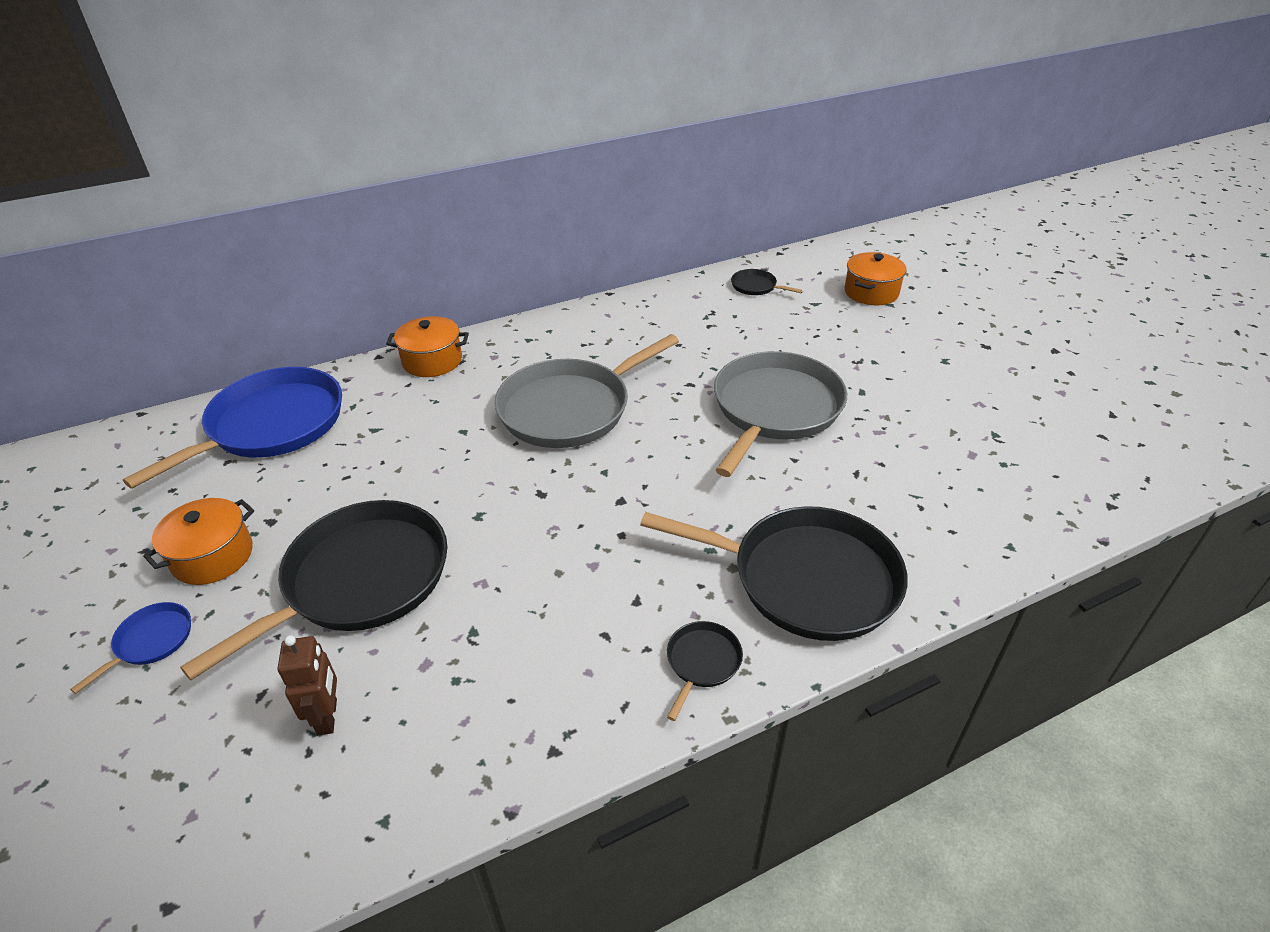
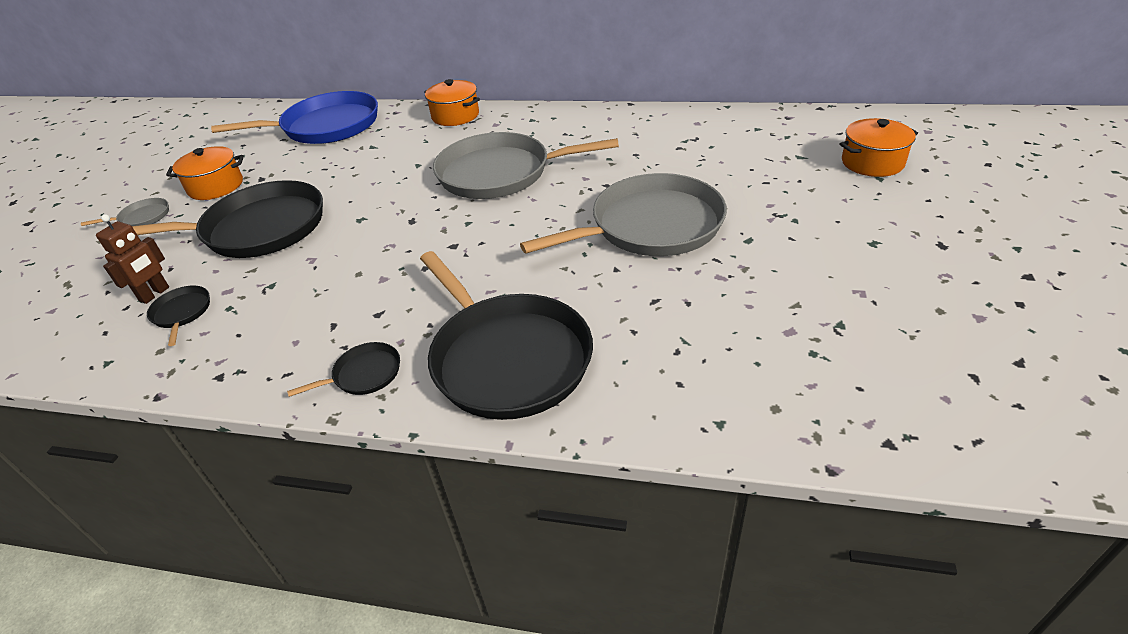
camera: 40 degrees right, 0 degrees up
blue pan [70,602,191,694] -> grey pan [81,198,169,226]
black pan [731,269,802,295] -> black pan moved to [147,286,210,346]

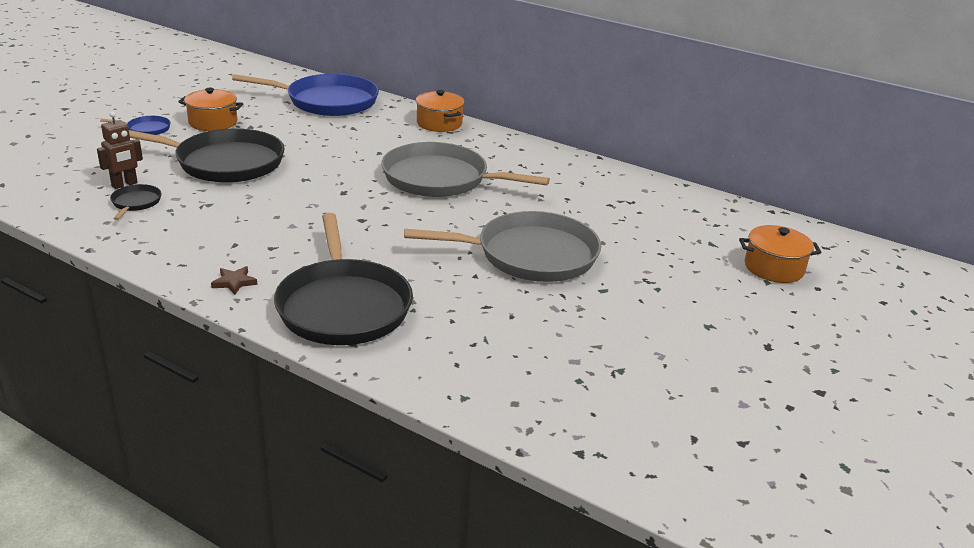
camera: 15 degrees right, 10 degrees down
grey pan [81,198,169,226] -> blue pan [100,116,171,135]
black pan [287,342,400,397] -> brown star [211,266,257,295]

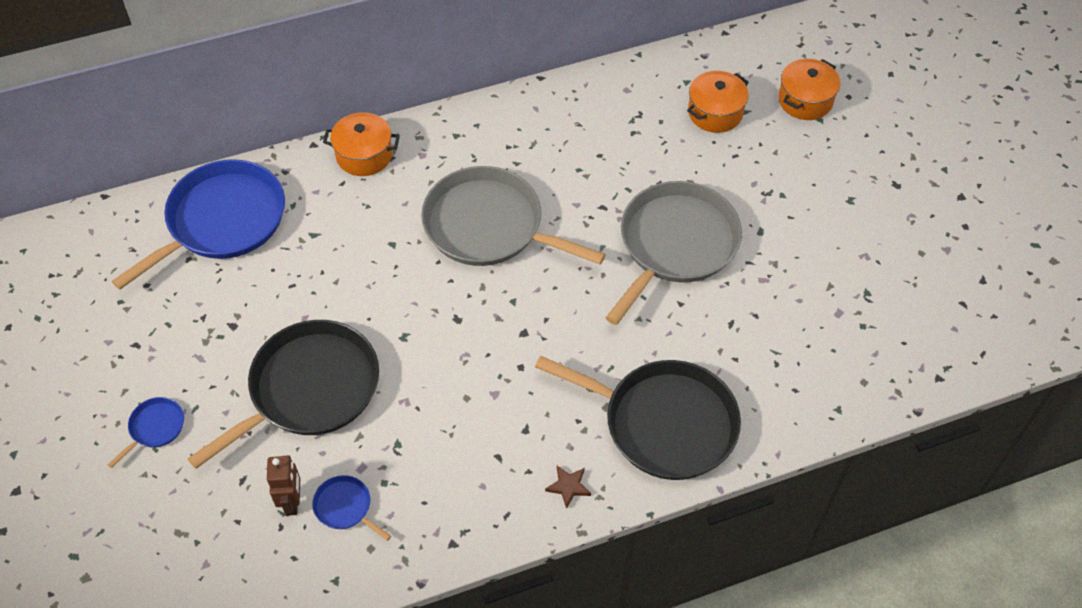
camera: 50 degrees left, 25 degrees up
black pan [110,184,161,220] -> blue pan [312,475,391,541]
orange pot [178,88,243,131] -> orange pot moved to [687,71,749,133]
grey pan [382,142,550,197] -> grey pan turned 60 degrees clockwise [421,166,606,266]

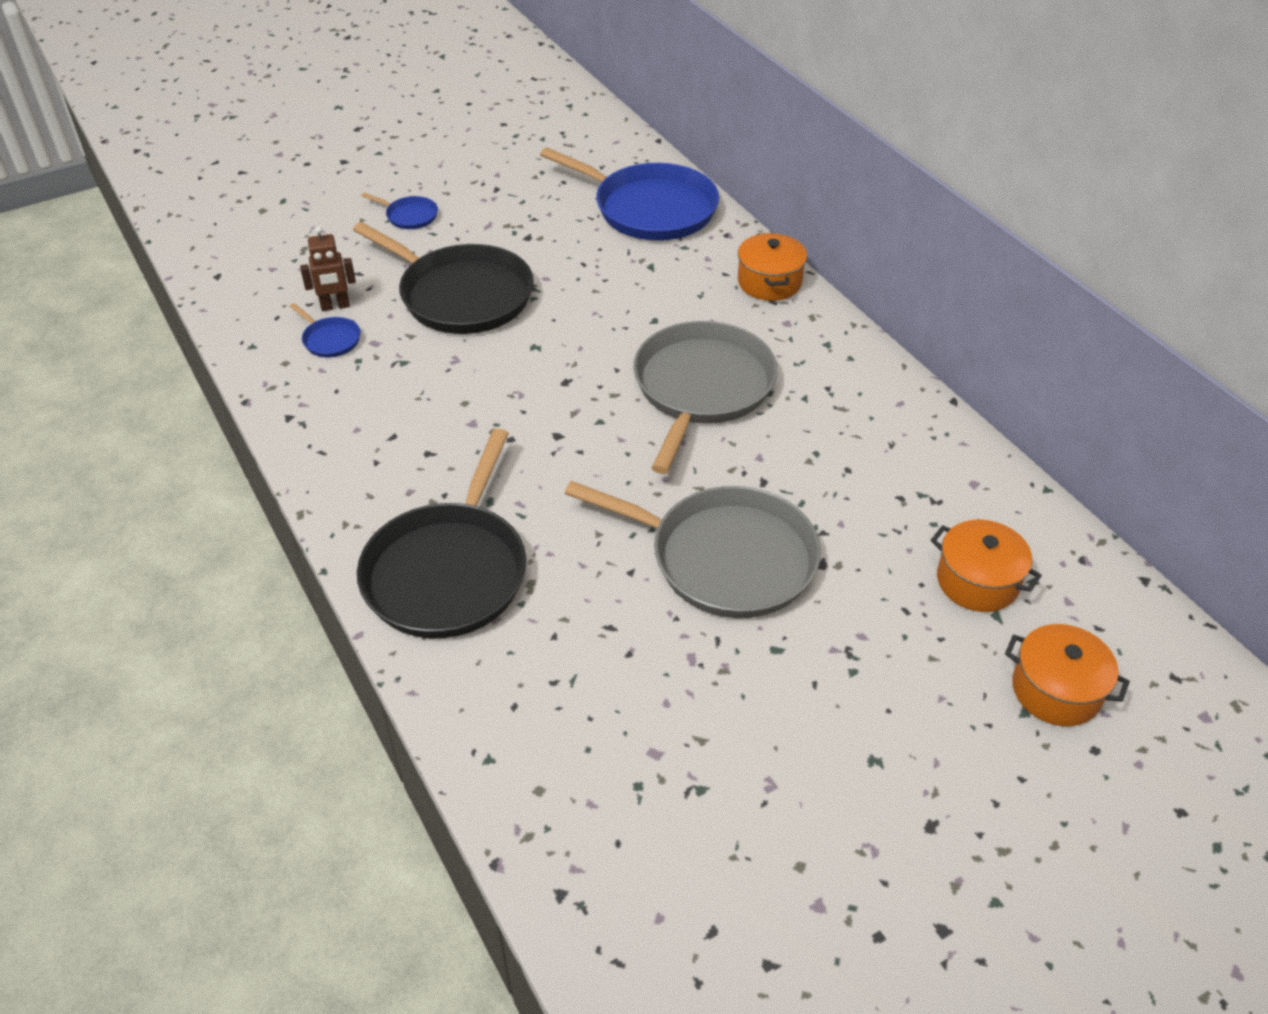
camera: 80 degrees right, 10 degrees down
blue pan [312,475,391,541] -> blue pan turned 105 degrees clockwise [290,303,361,357]
brown star [545,466,591,509] -> none

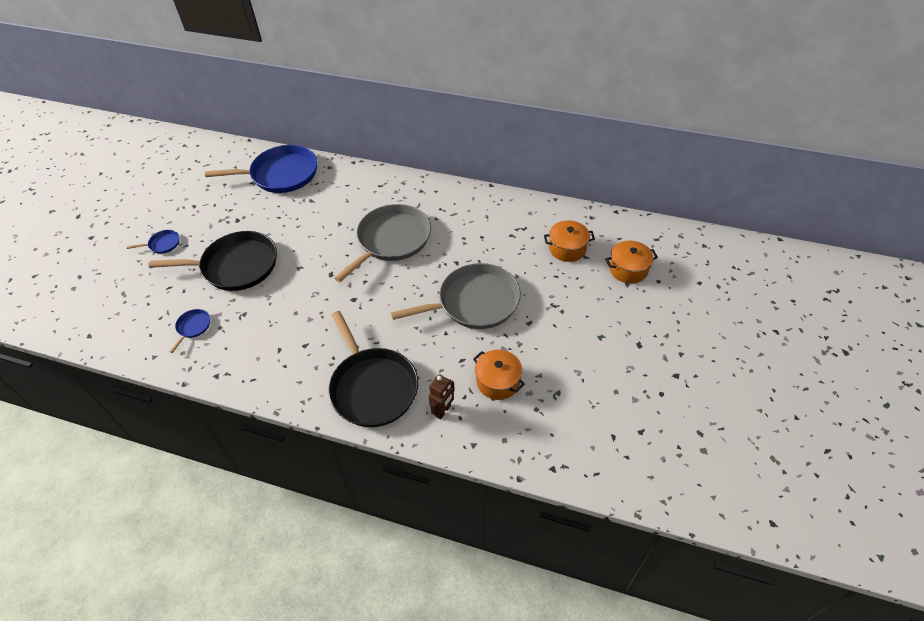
camera: 40 degrees left, 5 degrees up
blue pan [290,303,361,357] -> blue pan turned 75 degrees counterclockwise [170,309,210,353]
brown robot [300,226,356,311] -> brown robot moved to [429,374,455,419]
grey pan [633,321,778,474] -> grey pan turned 60 degrees clockwise [334,204,431,282]
orange pot [738,233,807,301] -> orange pot moved to [473,350,525,400]

